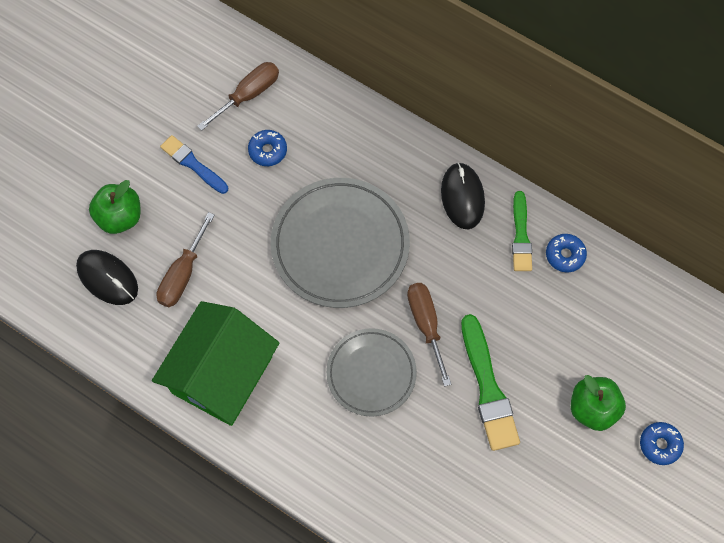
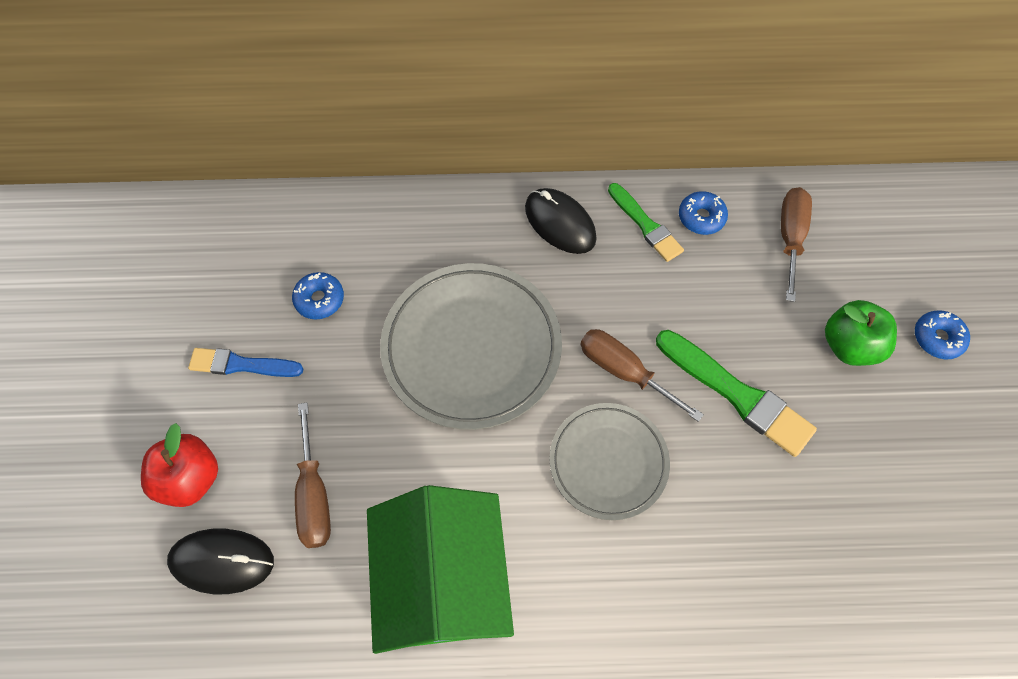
camera: 35 degrees left, 5 degrees down
green apple [89,180,141,234] -> red apple [141,423,218,507]
brown screwdriver [197,62,279,131] -> brown screwdriver moved to [781,187,812,302]

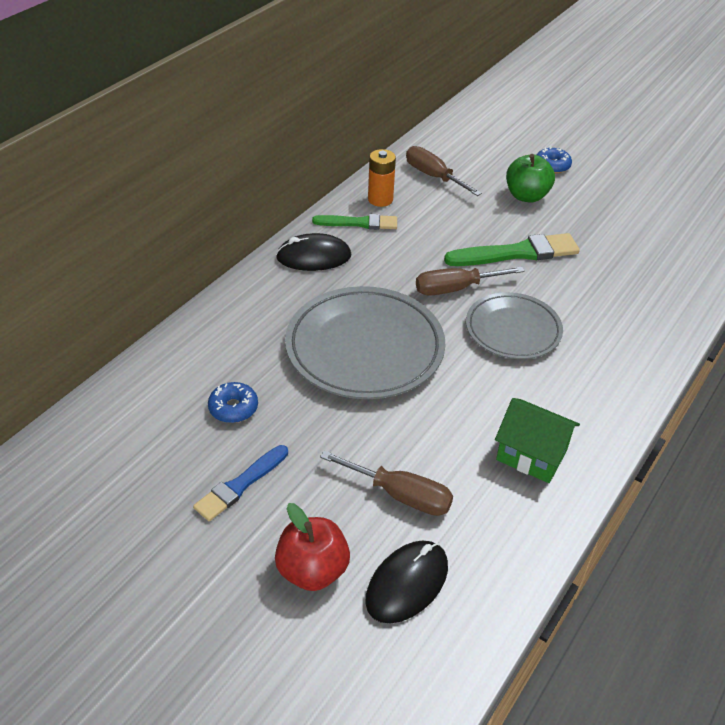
camera: 55 degrees left, 20 degrees down
green house [367,485,514,654] -> green house [495,398,580,483], size x0.57
blue donut [679,191,728,235] -> orange battery [368,149,396,207]

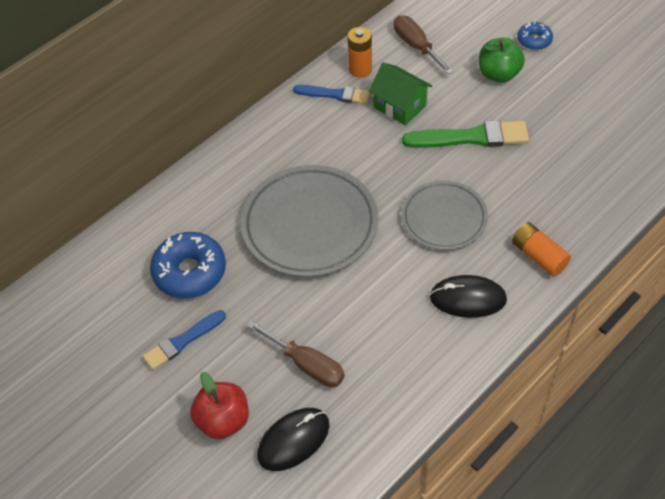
camera: 15 degrees right, 10 degrees up
blue donut [208,382,258,423] -> blue donut [150,232,226,298], size x1.82
black mouse [276,233,351,271] -> black mouse moved to [429,275,507,318]
green brush [312,214,397,230] -> blue brush [293,85,370,104]
brown screwdriver [416,267,525,296] -> none
green house [495,398,580,483] -> green house moved to [368,63,432,126]
none -> orange battery [512,222,571,276]

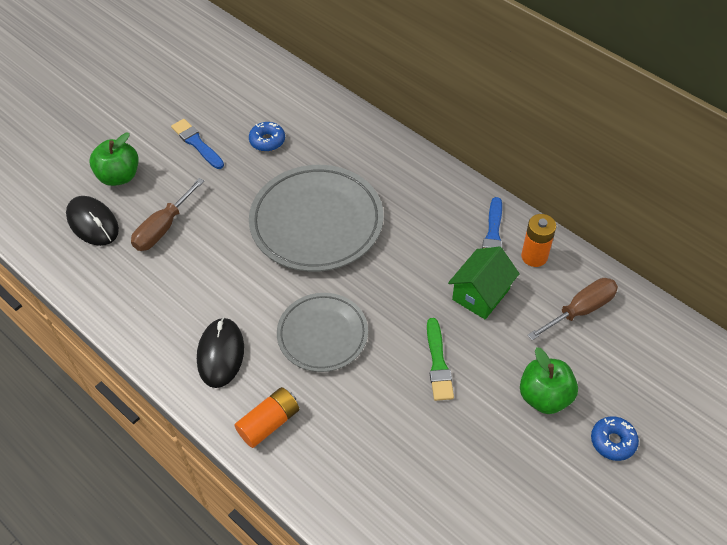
camera: 85 degrees right, 0 degrees up
blue donut [150,232,226,298] -> blue donut [249,122,285,151], size x0.55
red apple [190,372,249,439] -> green apple [89,133,139,186]
green brush [402,120,529,148] -> green brush [427,318,454,401], size x0.65

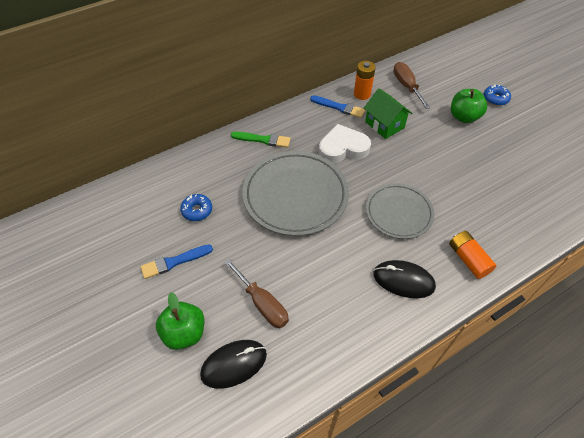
camera: 75 degrees left, 0 degrees up
green brush [427,318,454,401] -> green brush moved to [231,132,291,148]
none -> white heart [319,124,371,163]

